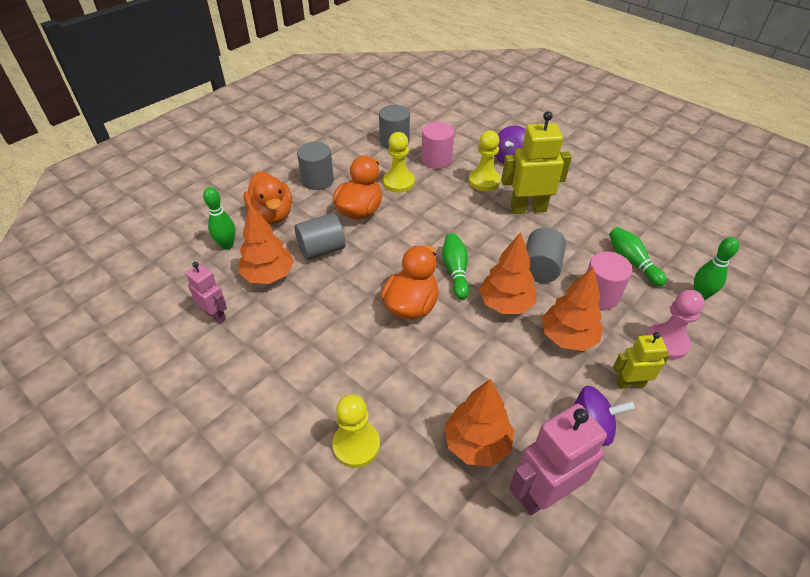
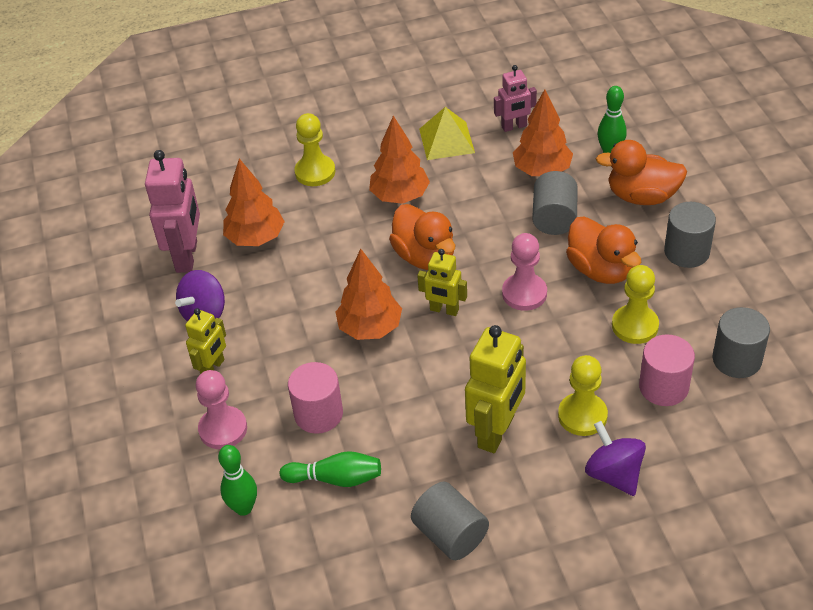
camera: 125 degrees right, 0 degrees up
green bowling pin [442,233,469,299] -> yellow robot [417,249,467,316]
grey cylinder [526,228,566,283] -> grey cylinder moved to [411,482,489,560]
orange tree [542,266,603,351] -> orange tree moved to [369,116,430,204]
none -> yellow pyramid [419,107,475,160]
none -> pink pawn [502,233,547,311]

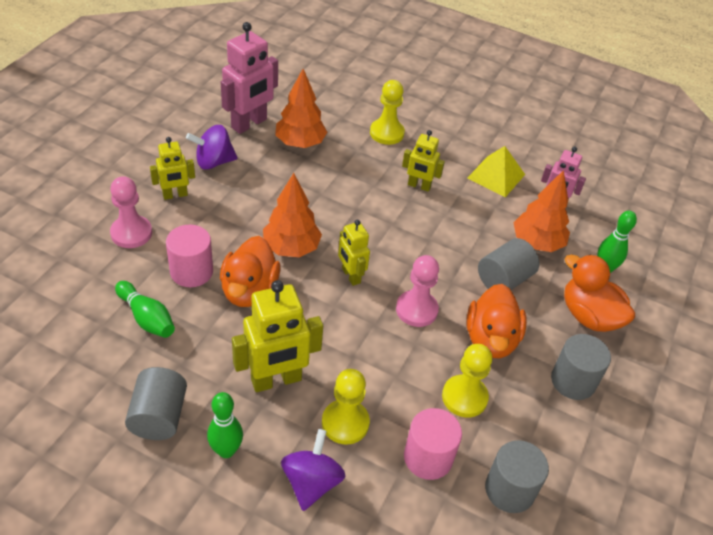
camera: 35 degrees right, 0 degrees up
green bowling pin [218,445,257,516] -> green bowling pin moved to [207,392,243,458]
orange tree [369,116,430,204] -> yellow robot [402,130,445,192]
orange duck [389,204,455,270] -> orange duck moved to [220,236,281,307]

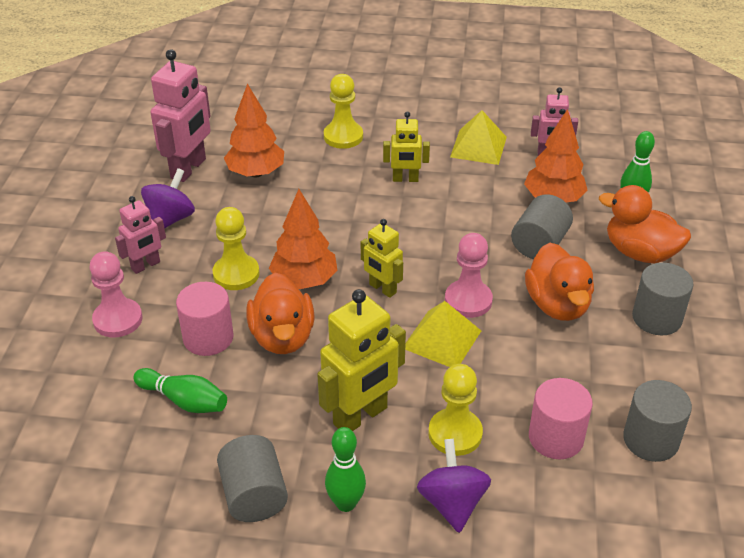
camera: 15 degrees left, 5 degrees down
yellow robot [150,137,195,200] -> pink robot [115,196,166,274]
purple spinning top [186,125,238,170] -> purple spinning top turned 150 degrees clockwise [141,168,195,229]
yellow pawn [442,344,492,418] -> yellow pawn moved to [213,207,260,290]
none -> yellow pyramid [405,301,481,367]

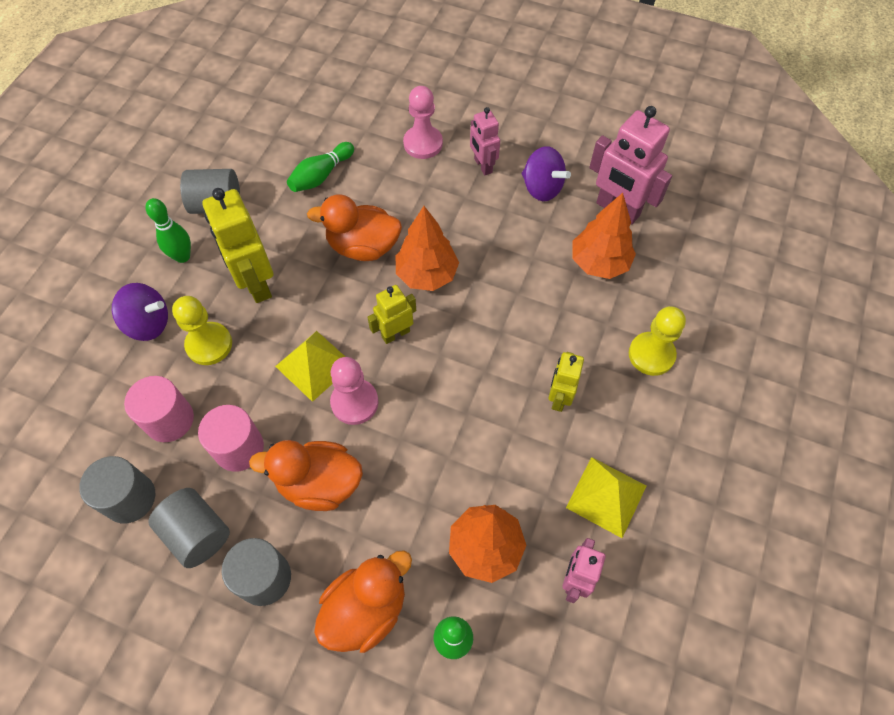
camera: 105 degrees right, 20 degrees up
pink cylinder [176,282,233,356] -> pink cylinder moved to [198,405,264,472]
yellow pawn [213,207,260,290] -> none
grey cylinder [511,194,573,259] -> grey cylinder moved to [148,488,230,568]

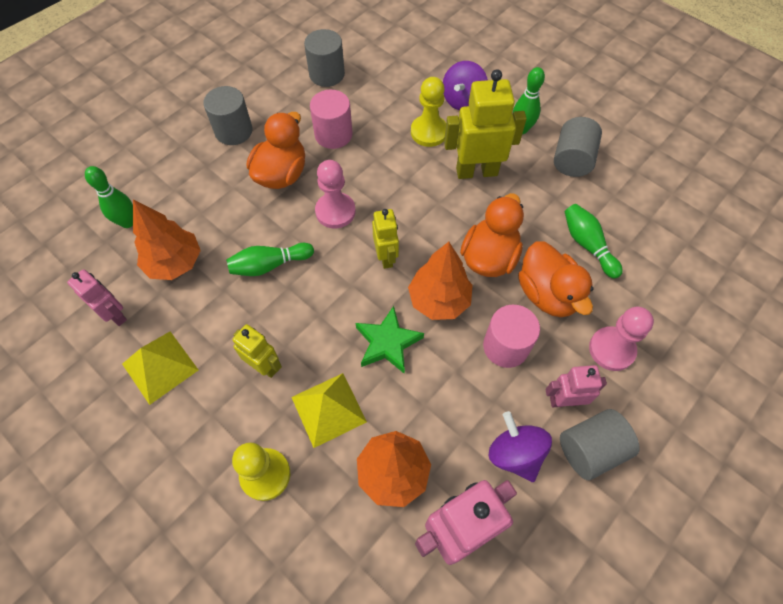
camera: 110 degrees right, 0 degrees up
pink cylinder [124,376,194,442] -> pink cylinder moved to [483,305,540,368]
grey cylinder [148,488,230,568] -> grey cylinder moved to [560,409,640,480]
yellow pyramid [275,331,345,402] -> yellow pyramid moved to [292,373,367,448]
orange duck [314,550,412,653] -> orange duck moved to [518,241,594,317]
purple spinning top [522,146,571,201] -> purple spinning top turned 90 degrees clockwise [488,411,552,482]
none -> green bowling pin [226,243,314,276]
none -> green star [356,306,424,374]

